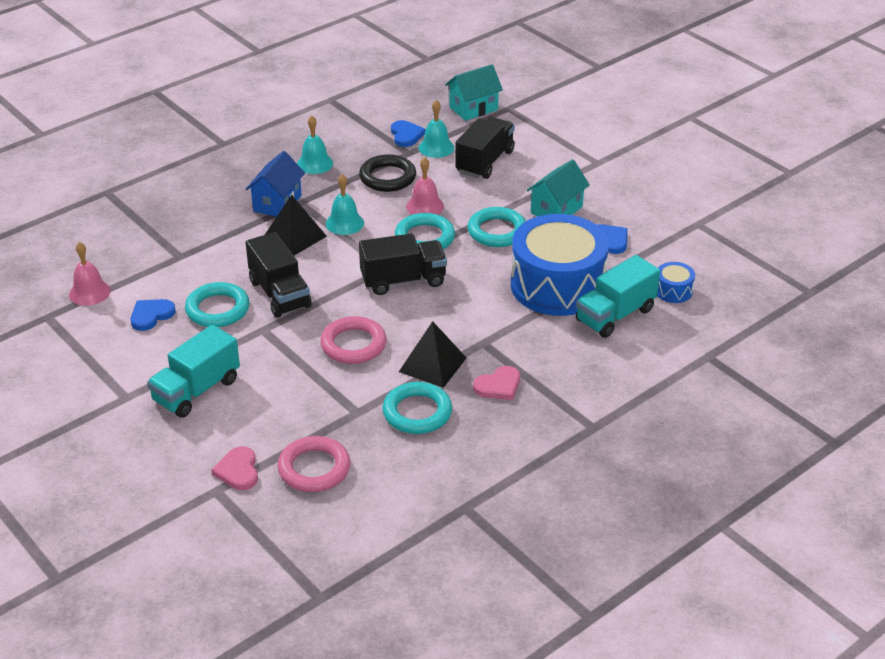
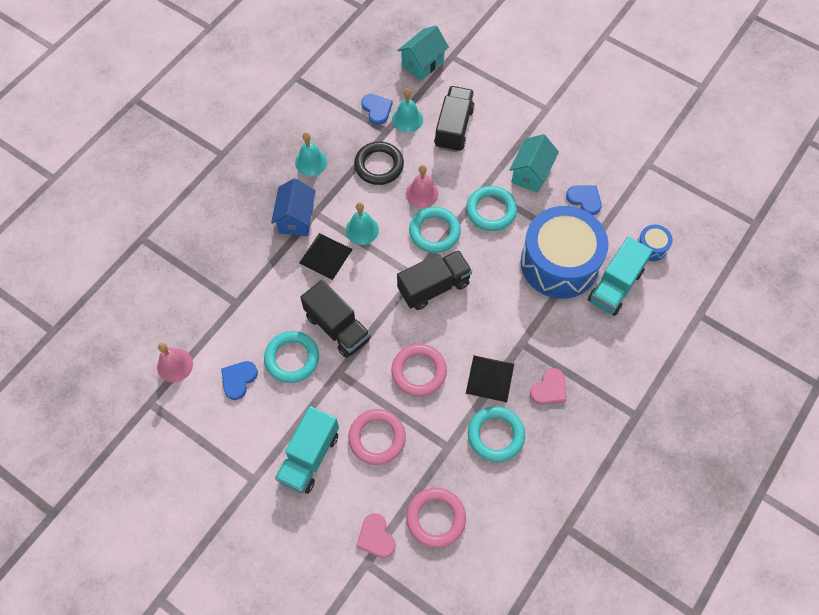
camera: 15 degrees left, 25 degrees up
none -> pink ring [348,409,406,465]

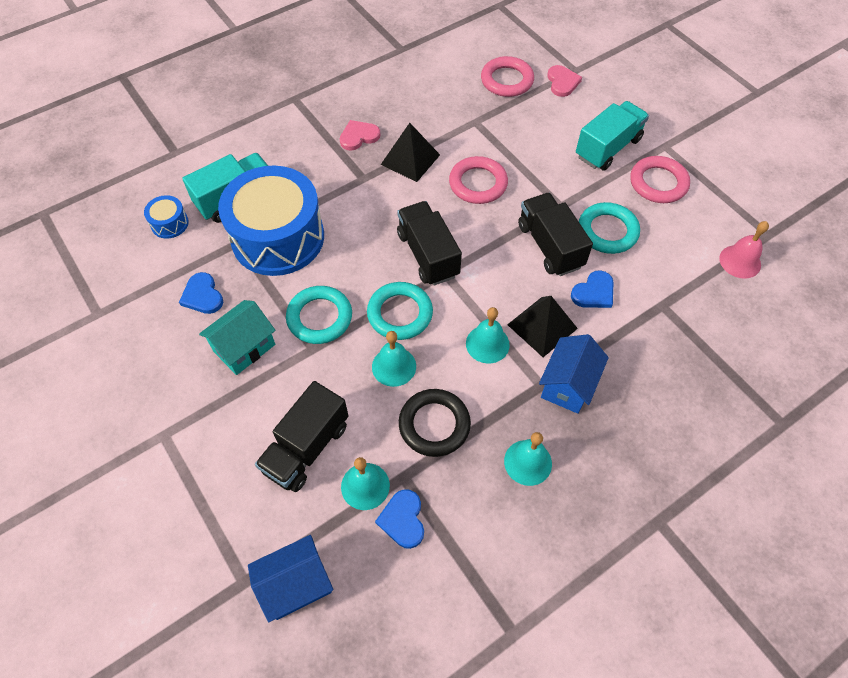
camera: 160 degrees left, 5 degrees down
blue heart [221,361,258,400] -> blue heart moved to [571,270,613,308]
pink ring [348,409,406,465] -> pink ring moved to [630,156,690,203]
turquoise house [397,26,449,80] -> blue house [248,535,333,622]
black truck [397,250,472,310] -> black truck turned 75 degrees clockwise [397,201,462,286]
pink bell [406,165,438,208] -> turquoise bell [372,331,416,387]
turquoise ring [468,406,525,462] -> none

